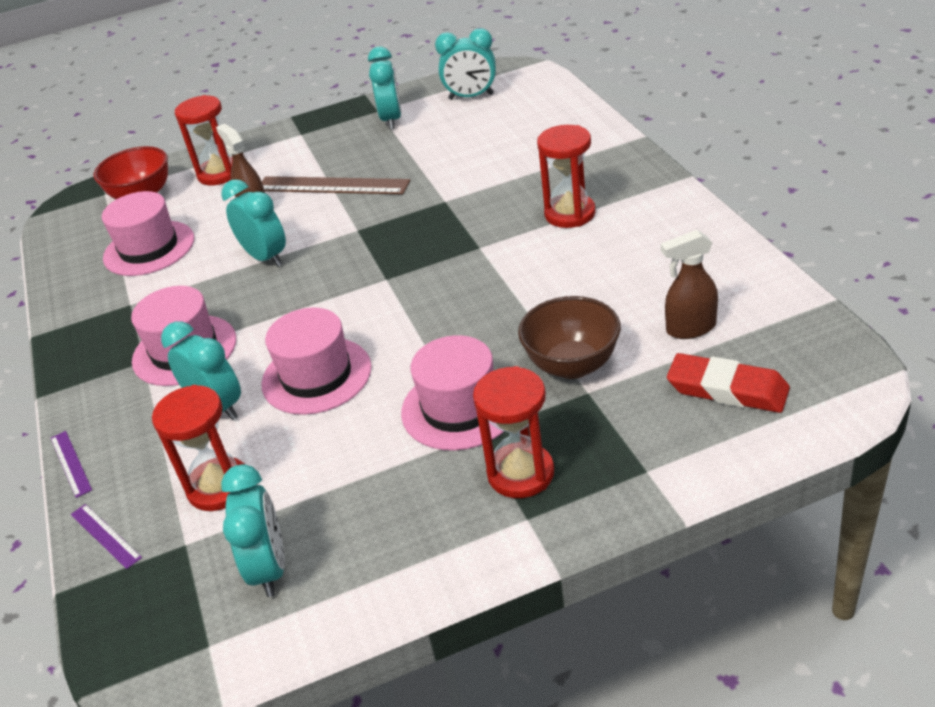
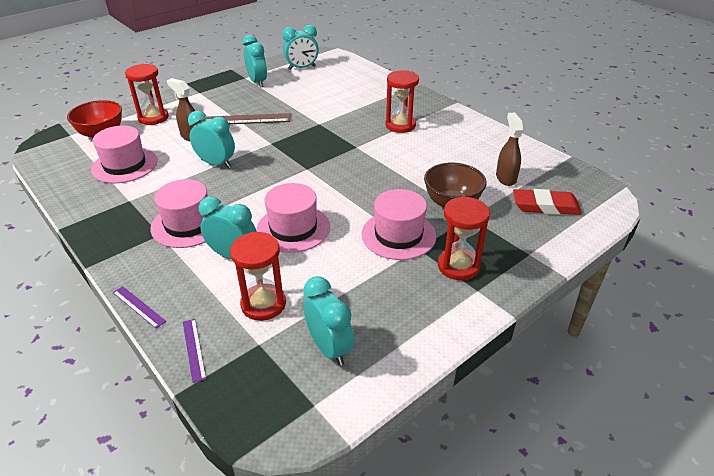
camera: 25 degrees left, 0 degrees up
purple ruler [71,504,142,569] -> purple ruler turned 45 degrees clockwise [183,319,206,383]
brown spray bottle [661,230,718,339] -> brown spray bottle turned 120 degrees clockwise [496,113,524,186]

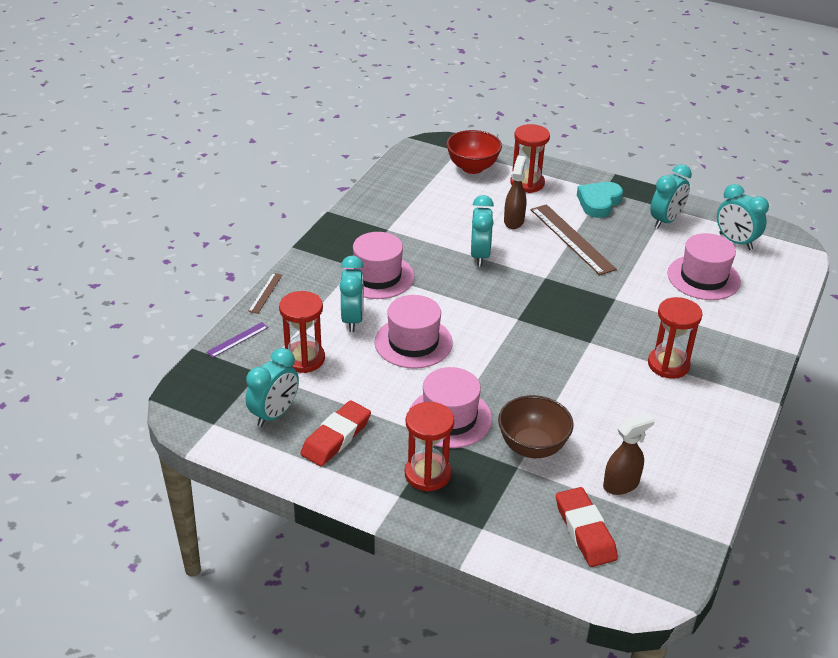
camera: 65 degrees right, 0 degrees up
pink hat [91,126,158,183] -> pink hat moved to [667,233,741,300]
purple ruler [113,286,166,328] -> brown ruler [248,273,282,314]
none -> red eraser [300,400,371,466]
none -> turquoise heart [577,182,623,218]

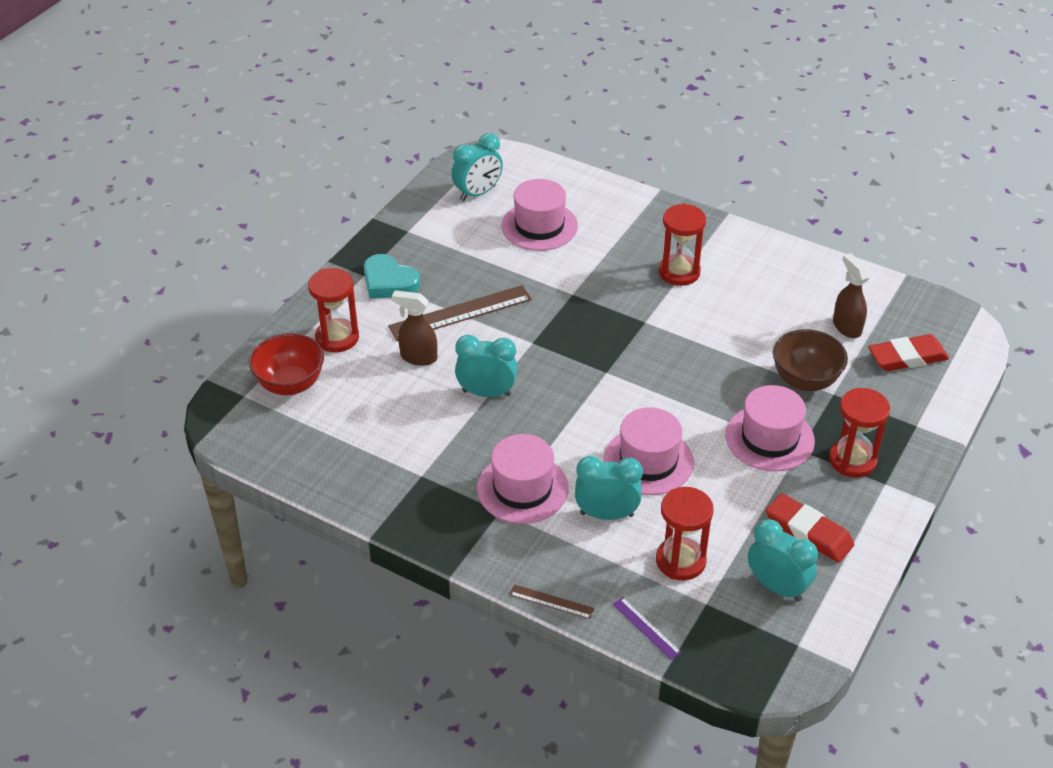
camera: 85 degrees left, 5 degrees up
turquoise clock [650,164,692,228] -> none

